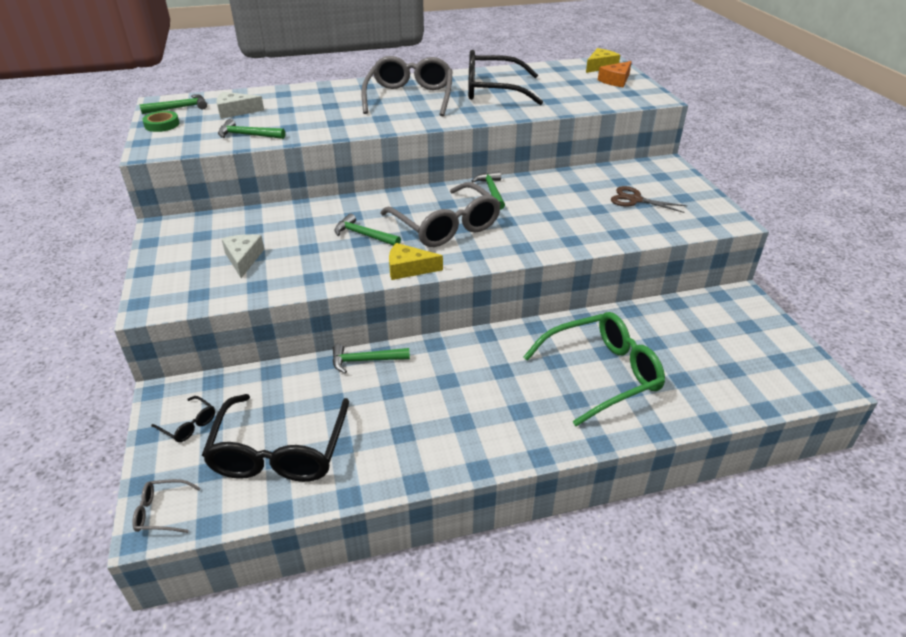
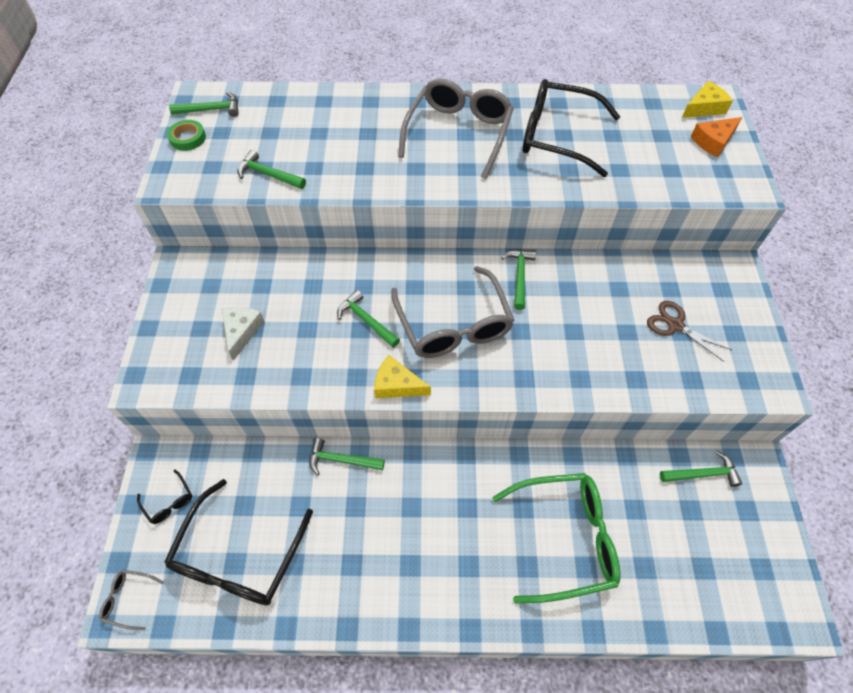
camera: 15 degrees right, 20 degrees up
white cheese [216,92,264,119] -> none
none -> green hammer [660,451,742,487]

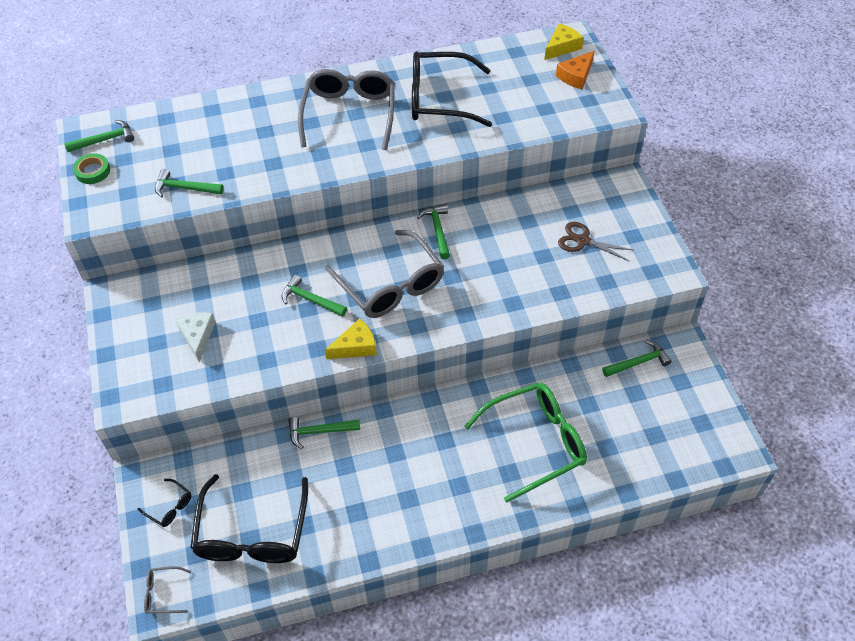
camera: 15 degrees left, 5 degrees down
yellow cheese [374,355,431,398] -> yellow cheese turned 150 degrees clockwise [325,318,377,359]

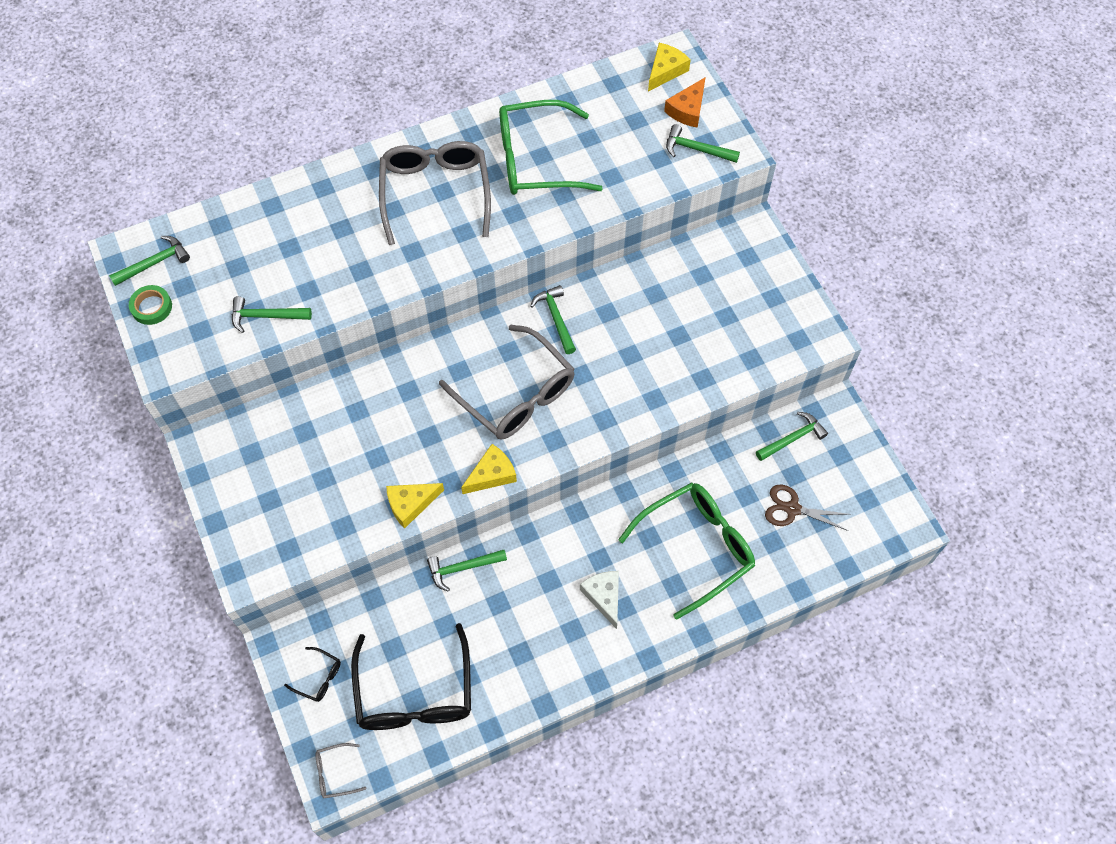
camera: 10 degrees left, 10 degrees up
white cheese [175,312,216,362] -> white cheese moved to [580,571,619,629]
green hammer [281,275,347,317] -> green hammer moved to [666,124,740,163]
black glasses [412,51,492,127] -> green glasses [499,100,603,195]
brown scissors [558,222,633,261] -> brown scissors moved to [765,485,851,531]
none -> yellow cheese [386,483,444,529]

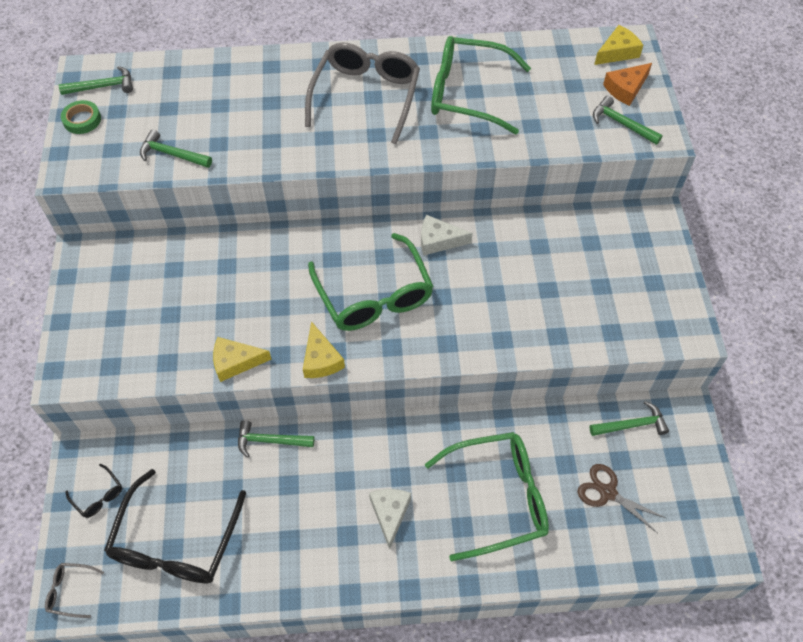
camera: 20 degrees right, 5 degrees down
grey glasses [439,325,575,439] -> green glasses [308,233,434,331]
yellow cheese [461,444,517,494] -> yellow cheese turned 90 degrees clockwise [303,321,345,378]
green hammer [530,285,576,354] -> white cheese [421,215,473,256]

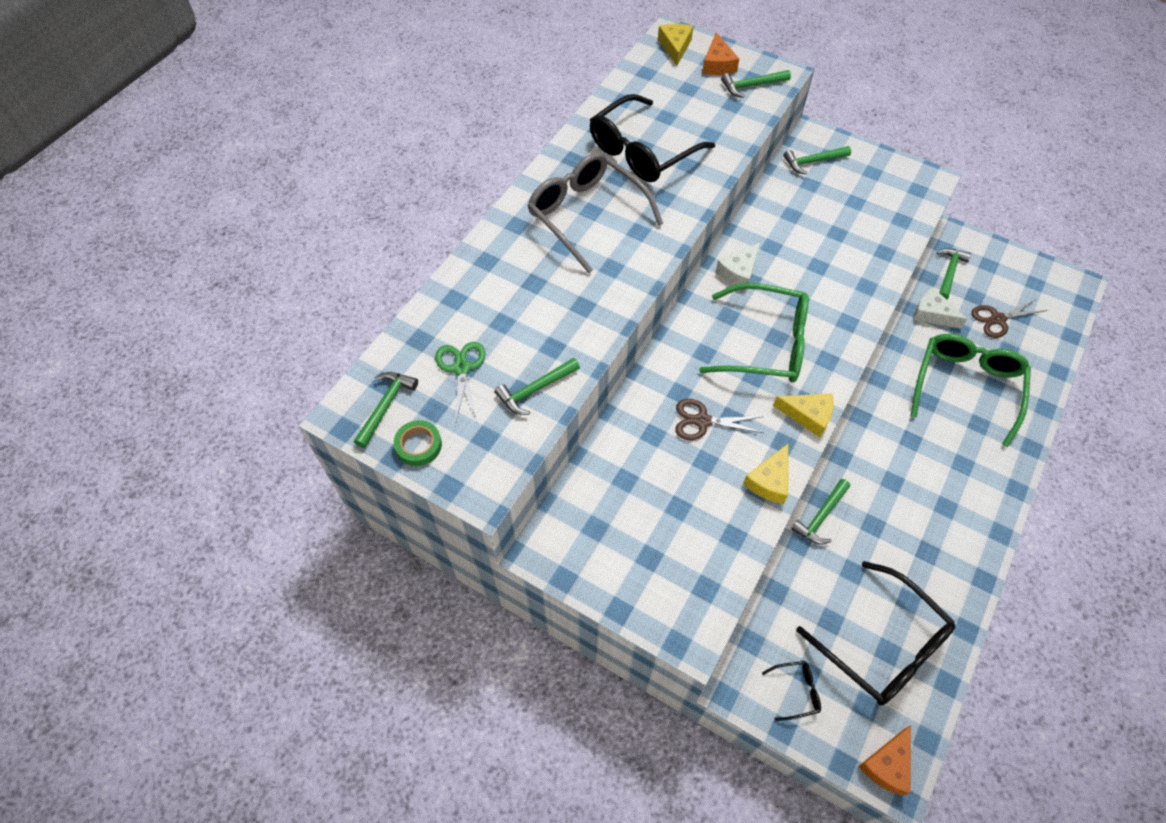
camera: 55 degrees left, 0 degrees up
grey glasses [45,563,104,618] -> orange cheese [858,725,911,796]
white cheese [369,489,411,550] -> white cheese moved to [913,287,967,329]
green glasses [431,36,531,134] -> black glasses [590,94,715,182]
none -> green scissors [435,342,485,421]
none -> brown scissors [675,399,763,440]
none -> green hammer [784,146,851,175]

